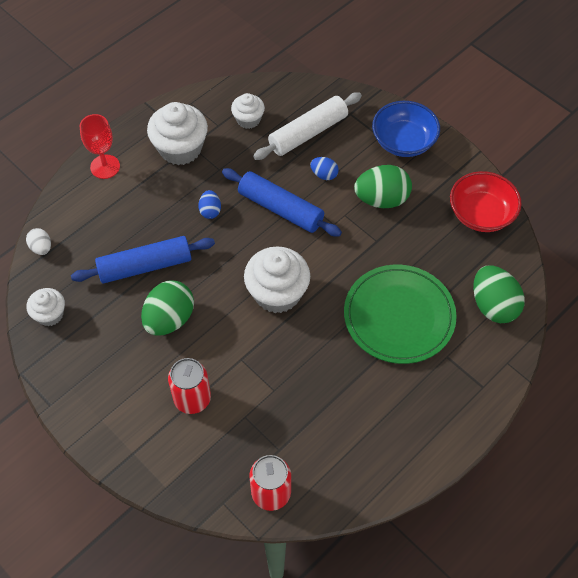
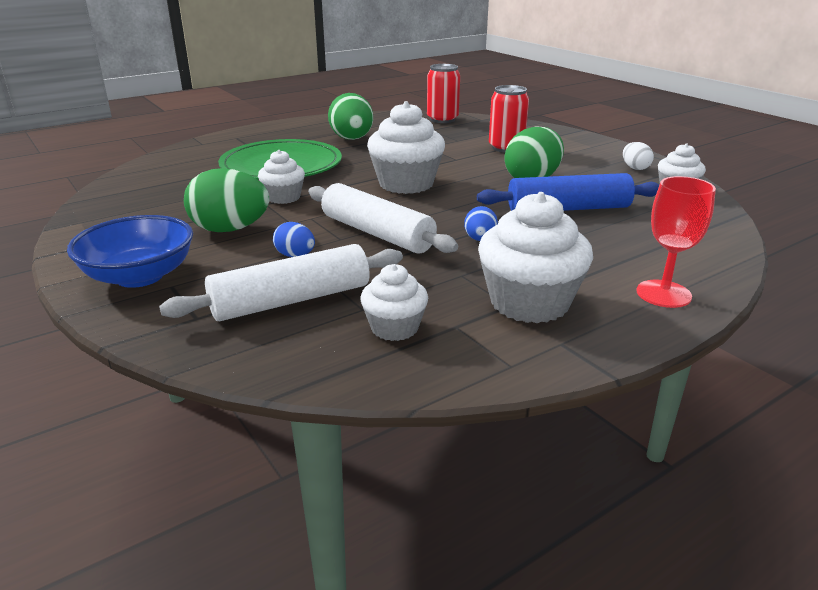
camera: 170 degrees left, 30 degrees down
white egg [26,228,51,255] -> white egg moved to [623,142,654,170]
blue rolling pin [222,168,342,237] -> white rolling pin [308,183,458,253]
red bowl [450,171,522,232] -> none
green egg [473,265,524,323] -> green egg moved to [328,93,373,140]
none -> white cupcake [258,150,305,204]

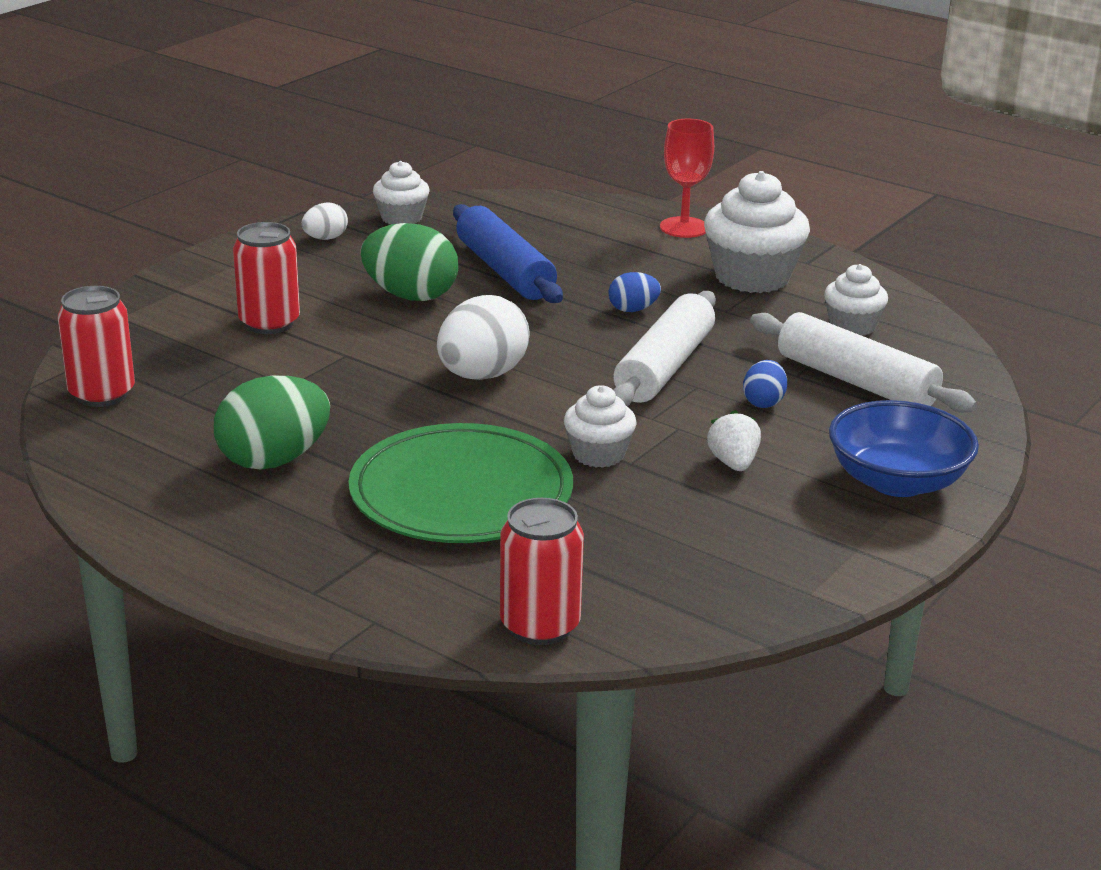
camera: 110 degrees left, 0 degrees up
green egg [184,168,269,232] -> white strawberry [707,410,761,471]
white cupcake [367,101,445,194] -> white egg [437,295,530,380]
none -> red can [500,498,584,645]

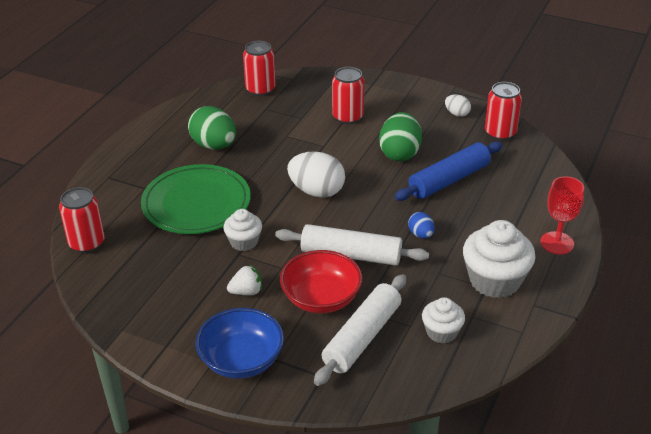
camera: 80 degrees right, 10 degrees up
white cupcake [373,161,429,225] -> red can [485,82,522,141]
blue egg [743,360,787,408] -> red bowl [280,250,362,313]

